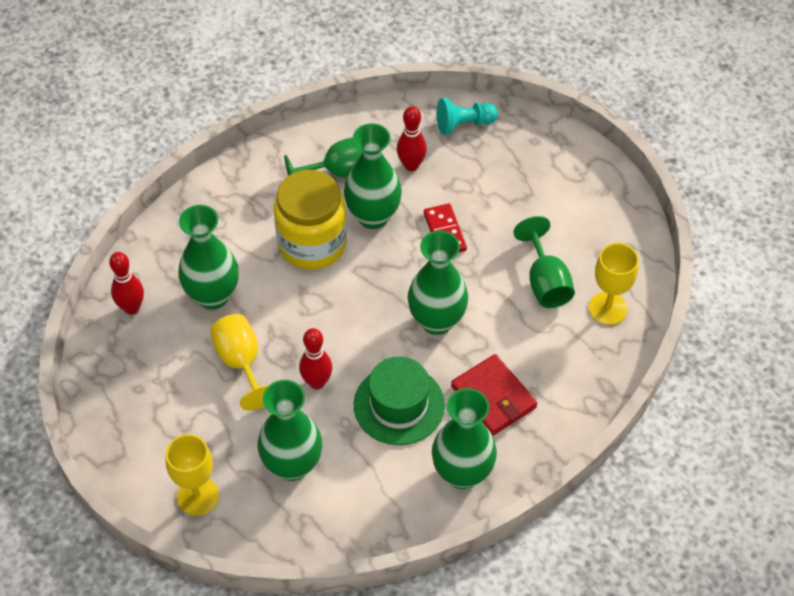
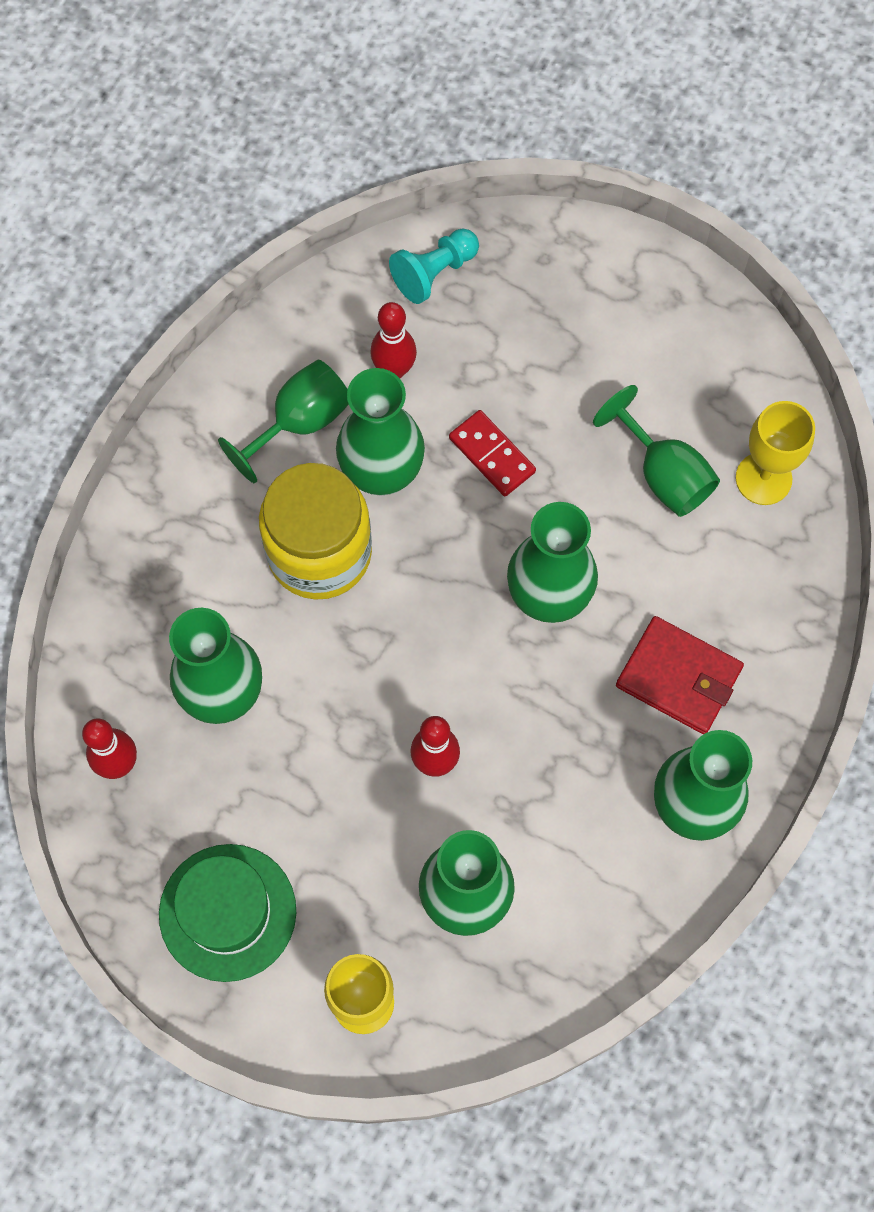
camera: 25 degrees left, 15 degrees up
yellow goblet [210,314,269,411] -> none
green hat [354,357,445,445] -> green hat moved to [159,844,296,982]

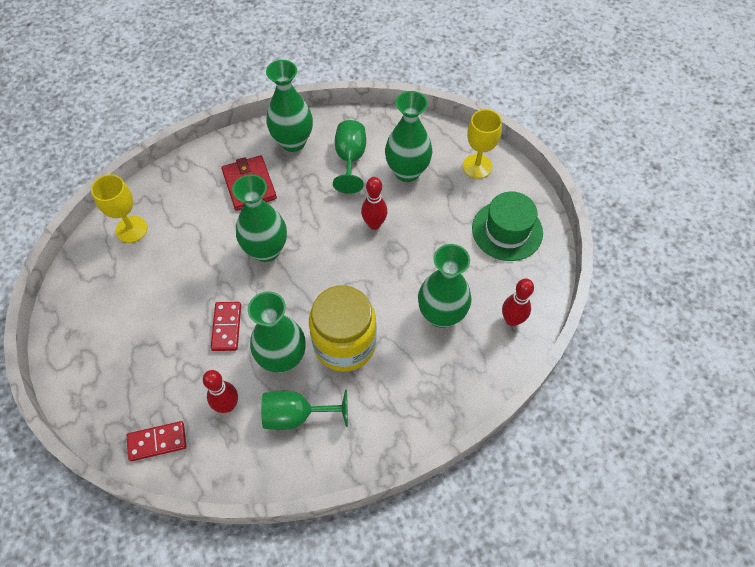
camera: 140 degrees left, 10 degrees down
turquoise pawn [389,229,479,304] -> red domino [127,421,186,461]
green goblet [593,385,720,517] -> green goblet moved to [333,120,366,194]

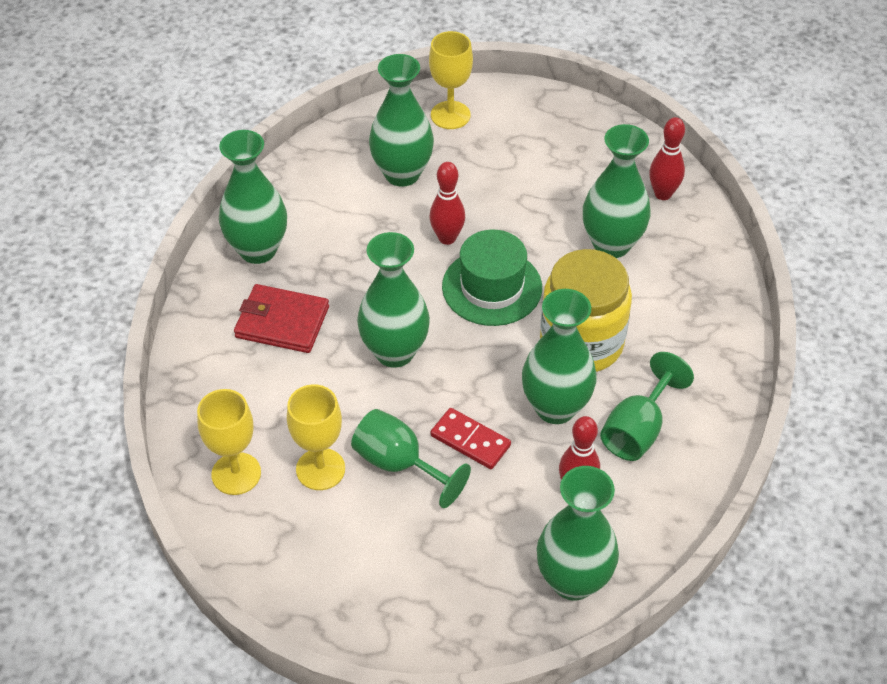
camera: 55 degrees left, 10 degrees down
red domino [127,421,186,461] -> green vase [537,466,619,601]
green goblet [333,120,366,194] -> green goblet moved to [351,409,471,508]
green hat [472,192,543,261] -> green hat moved to [442,230,542,326]
none -> yellow goblet [287,384,345,490]

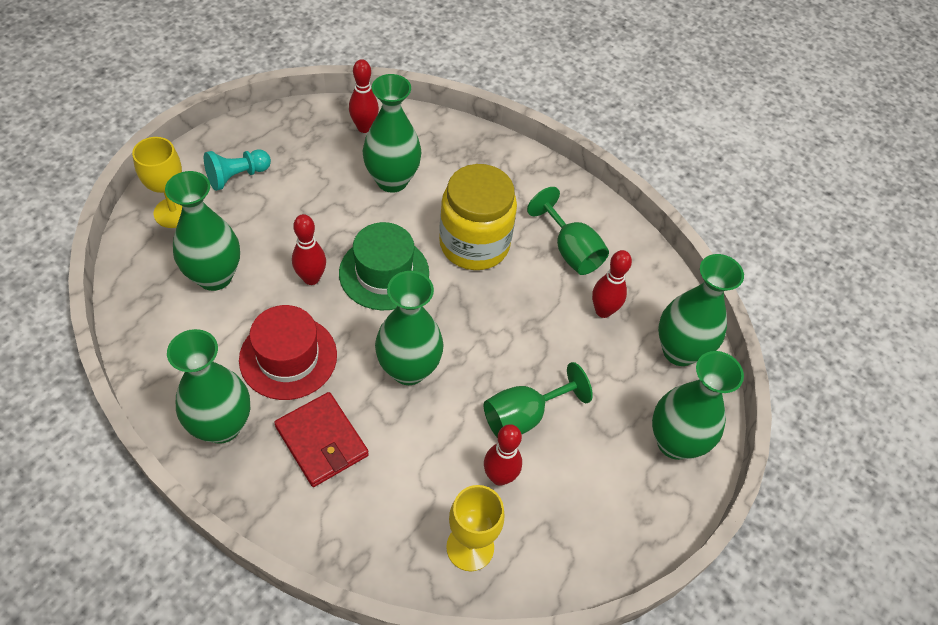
camera: 70 degrees left, 5 degrees up
red wallet [234,284,329,353] -> red wallet turned 75 degrees counterclockwise [274,392,369,487]
yellow goblet [287,384,345,490] -> red bowling pin [484,424,522,486]
red domino [431,408,511,469] -> none
green vase [522,289,597,424] -> green vase moved to [652,351,744,460]
none -> turquoise pawn [204,149,271,191]
none -> red hat [239,305,337,400]

